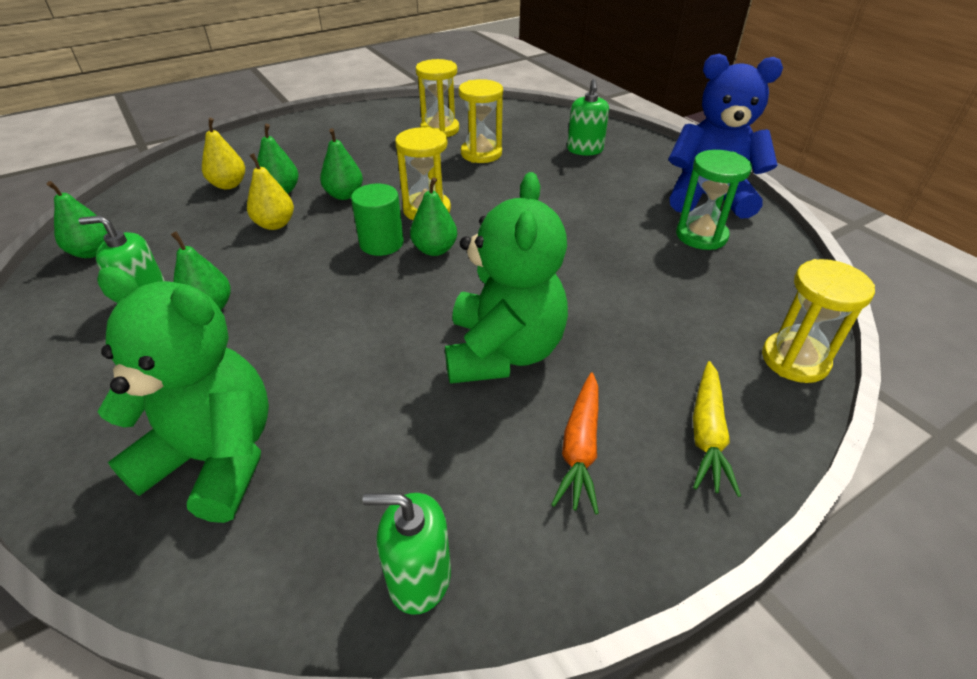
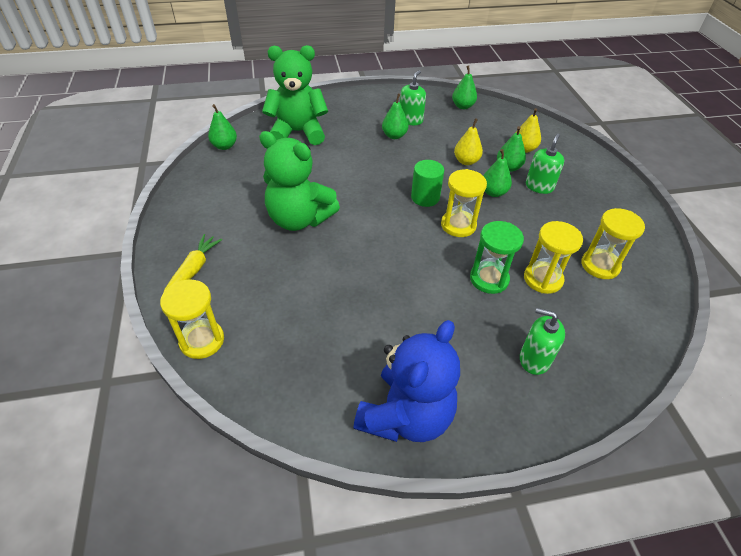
camera: 110 degrees right, 5 degrees up
green teddy bear [97,267,269,523] -> green teddy bear turned 135 degrees counterclockwise [262,45,328,145]
green soap dispenser [363,493,451,615] -> green soap dispenser moved to [526,133,564,194]
green pear [410,177,457,256] -> green pear moved to [208,104,237,150]
orange carrot [551,373,599,514] -> none
green hourglass [676,150,752,250] -> green hourglass moved to [470,221,524,294]
yellow carrot [693,361,741,497] -> yellow carrot turned 75 degrees clockwise [163,234,222,293]

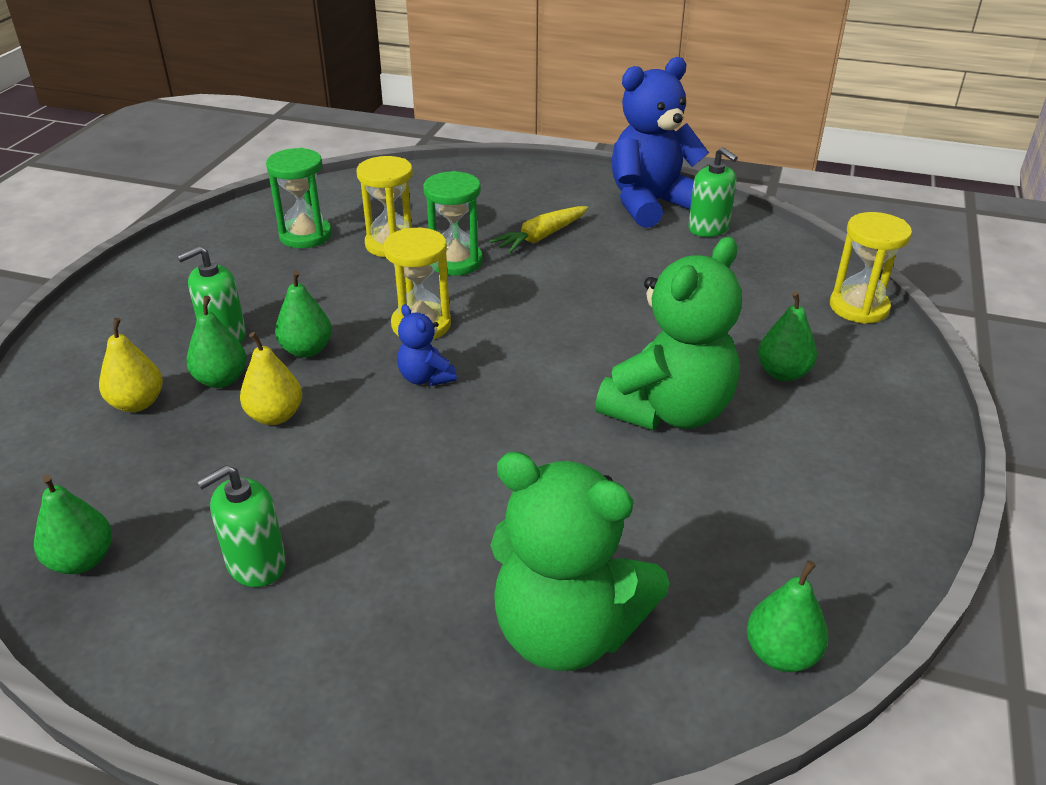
camera: 150 degrees left, 10 degrees down
yellow carrot [163,234,222,293] -> yellow carrot moved to [490,206,588,253]
green teddy bear [259,131,340,231] -> green teddy bear turned 75 degrees clockwise [595,237,742,430]
green pear [382,93,409,139] -> green pear moved to [758,291,817,381]
green cylinder [411,160,444,207] -> blue teddy bear [397,304,457,386]
green soap dispenser [520,308,565,375] -> green soap dispenser moved to [688,147,738,237]
yellow hourglass [581,208,645,279] -> green hourglass [266,148,332,248]

